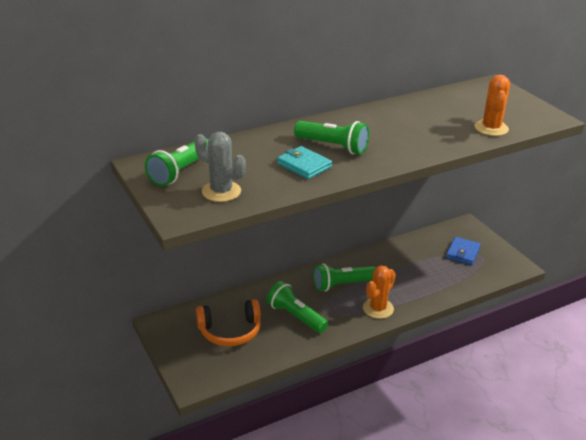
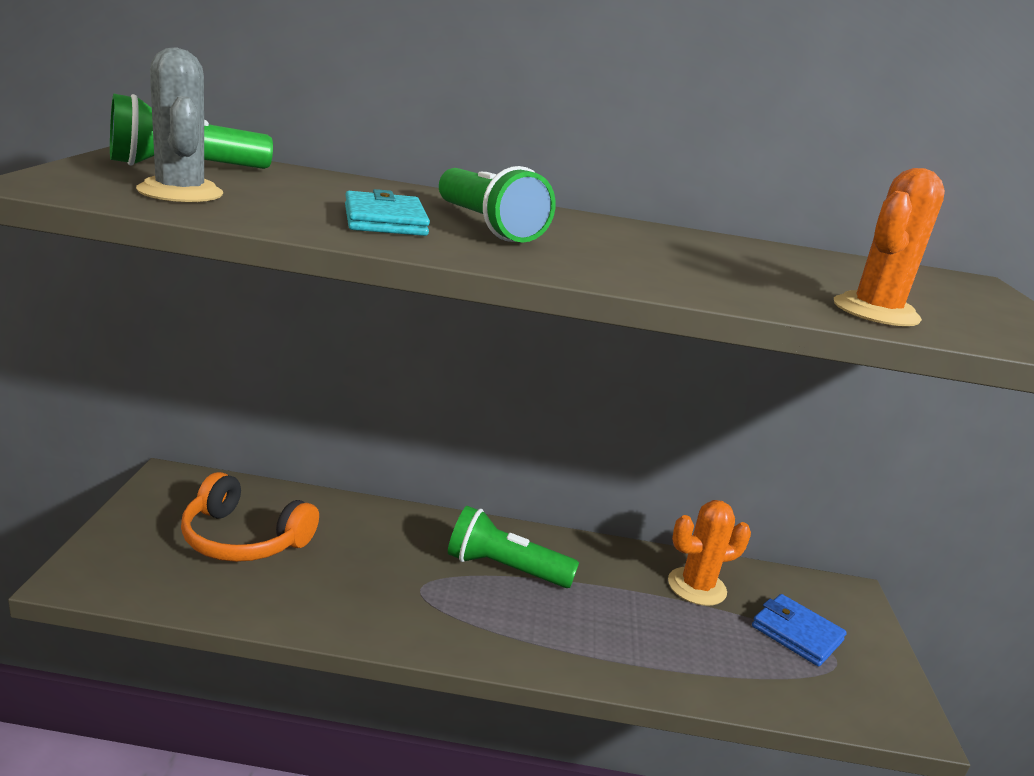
camera: 30 degrees right, 10 degrees down
green flashlight [267,281,328,333] -> none
orange cactus [363,266,396,319] -> orange cactus moved to [668,500,751,606]
blue wallet [446,237,481,265] -> blue wallet turned 75 degrees clockwise [752,594,847,667]

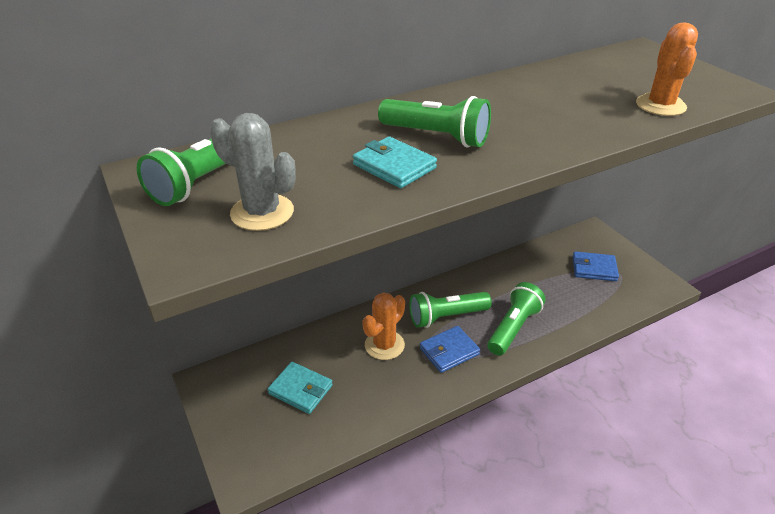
camera: 30 degrees left, 15 degrees up
orange headphones [181,472,319,562] -> turquoise wallet [268,362,333,414]
orange cactus [668,500,751,606] -> orange cactus moved to [362,292,405,360]
none -> blue wallet [420,326,480,373]
none -> green flashlight [487,282,546,356]

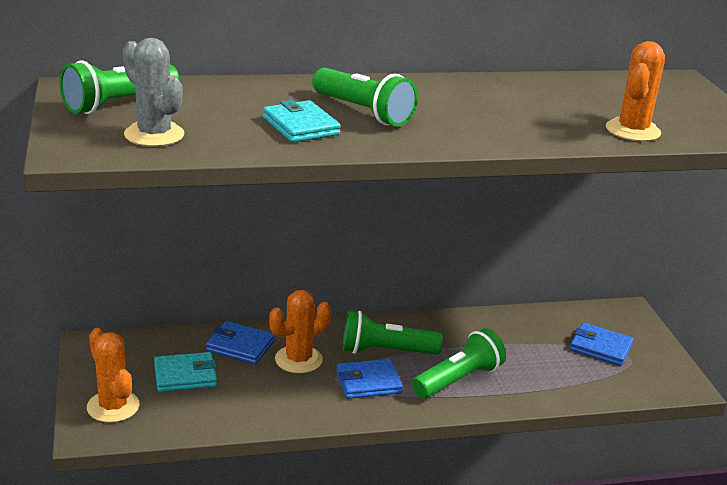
camera: 15 degrees right, 10 degrees down
turquoise wallet [268,362,333,414] -> turquoise wallet turned 60 degrees counterclockwise [154,352,217,392]
none -> orange cactus [87,328,140,423]
none -> blue wallet [206,321,275,364]

